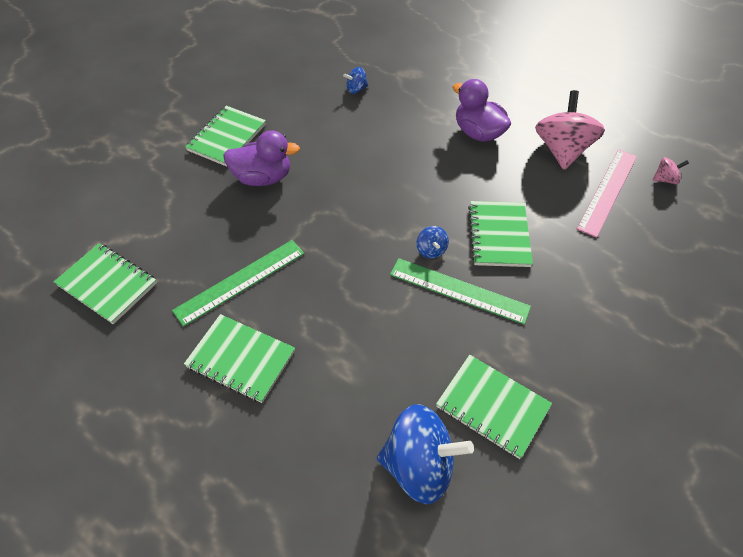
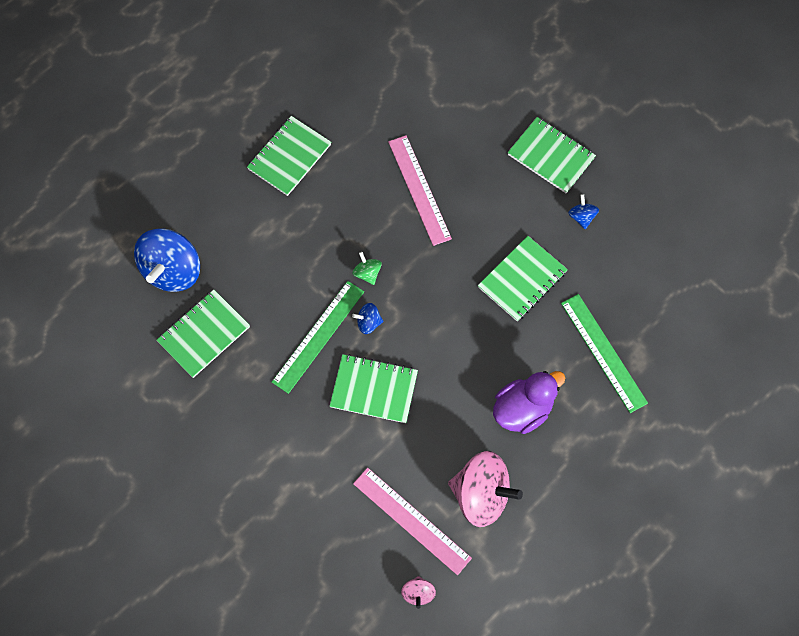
camera: 100 degrees right, 15 degrees up
green notebook [54,243,157,324] -> green notebook moved to [478,236,568,321]
green ruler [172,240,304,327] -> green ruler moved to [561,294,648,413]
purple duck [223,130,300,186] -> none
blue spinning top [343,67,368,94] -> blue spinning top moved to [568,194,599,229]
none -> green spinning top [352,252,382,285]
none -> pink ruler [388,135,452,246]

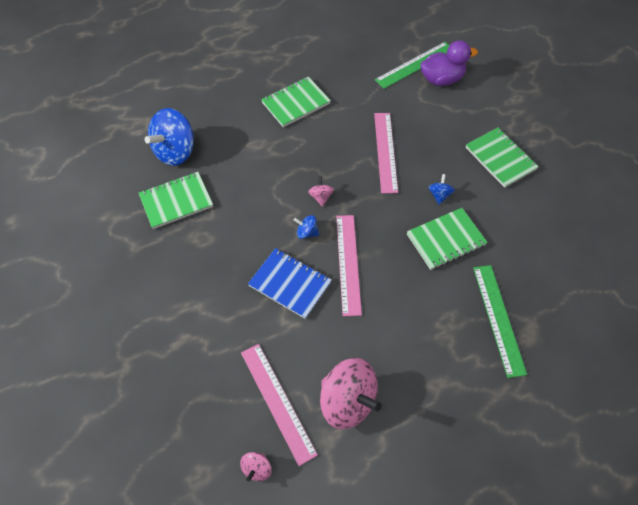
camera: 20 degrees right, 10 degrees down
green ruler [272,281,364,394] -> green ruler moved to [375,42,450,89]
green notebook [330,354,418,423] -> blue notebook [248,248,332,319]
green spinning top [352,252,382,285] -> pink spinning top [308,176,334,207]
purple duck [493,371,565,434] -> purple duck moved to [420,40,478,86]
blue spinning top [568,194,599,229] -> blue spinning top moved to [429,174,455,205]
none -> pink ruler [336,215,362,316]

